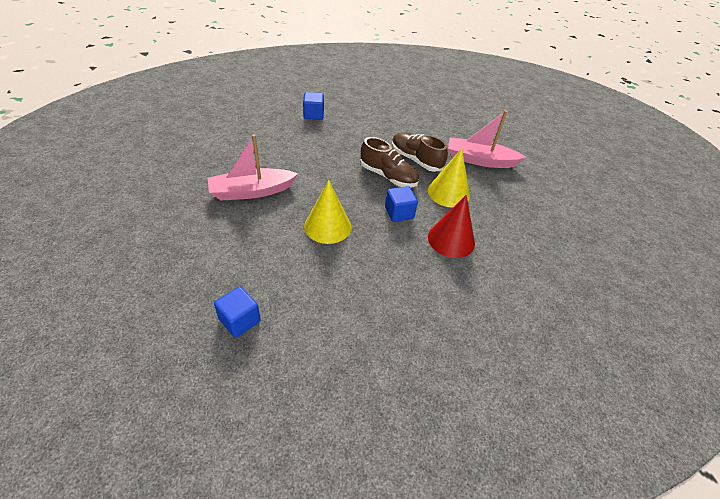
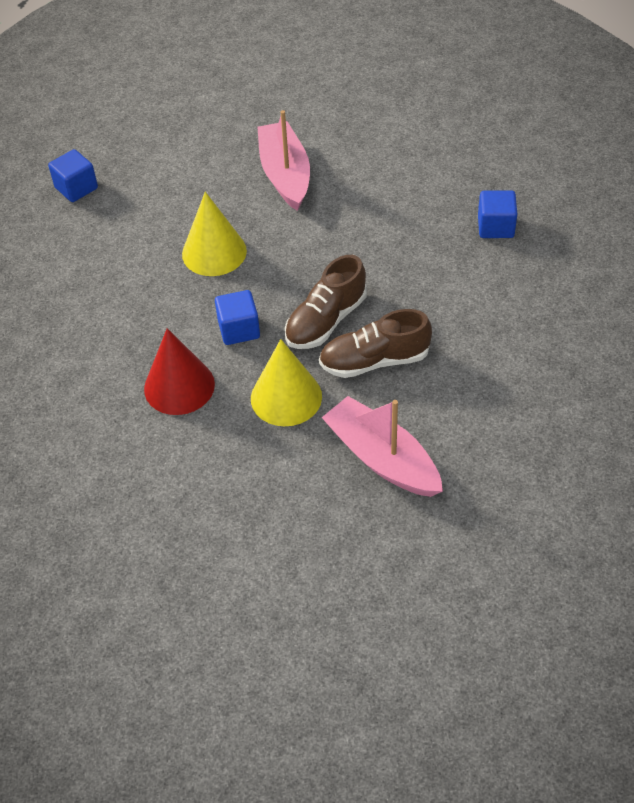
camera: 100 degrees right, 5 degrees up
brown shoe [392,133,448,172] -> brown shoe turned 150 degrees counterclockwise [319,309,432,378]
pink boat [448,110,526,168] -> pink boat turned 60 degrees counterclockwise [322,396,443,497]

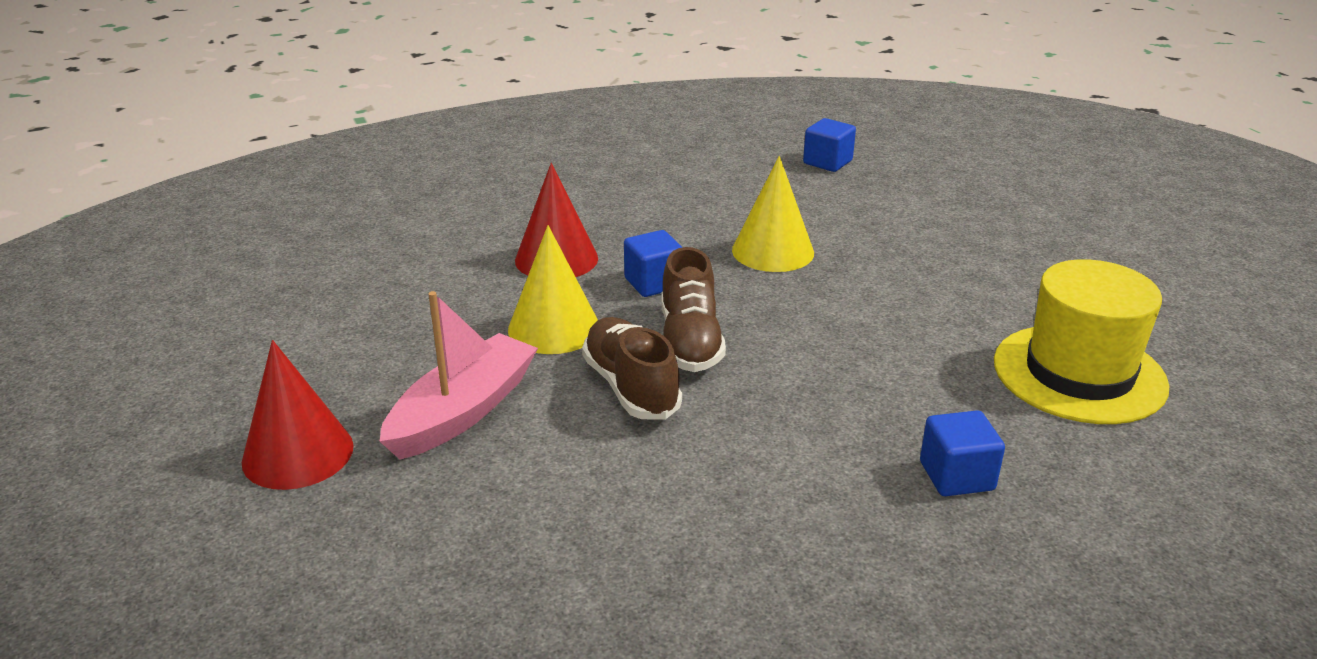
camera: 75 degrees right, 20 degrees down
pink boat [257,110,310,211] -> none
brown shoe [285,255,367,349] -> brown shoe turned 120 degrees counterclockwise [662,247,726,372]
none -> red cone [242,340,354,490]
none -> yellow hat [994,259,1169,424]

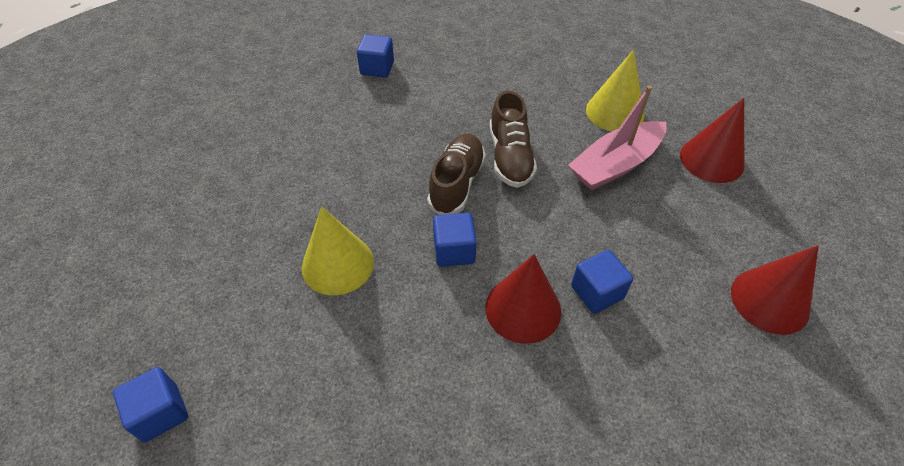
camera: 160 degrees left, 20 degrees up
yellow cone [508,225,598,354] -> yellow cone moved to [586,50,645,131]
yellow hat [994,259,1169,424] -> none
none -> blue cube [571,250,633,314]
none -> red cone [731,245,818,335]

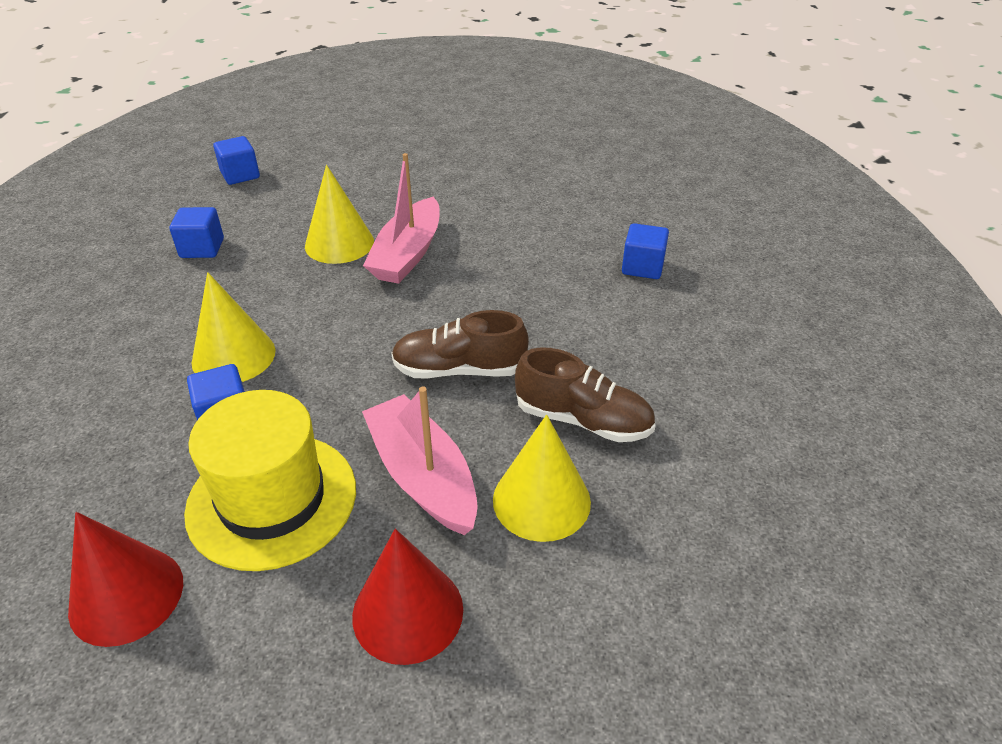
camera: 95 degrees right, 10 degrees down
brown shoe [427,134,486,215] -> brown shoe moved to [515,347,656,442]
blue cube [433,213,477,267] -> blue cube moved to [169,207,224,258]
red cone [485,254,561,344] -> yellow cone [191,272,276,382]
none -> yellow hat [184,390,356,571]
none -> pink boat [363,153,440,284]

